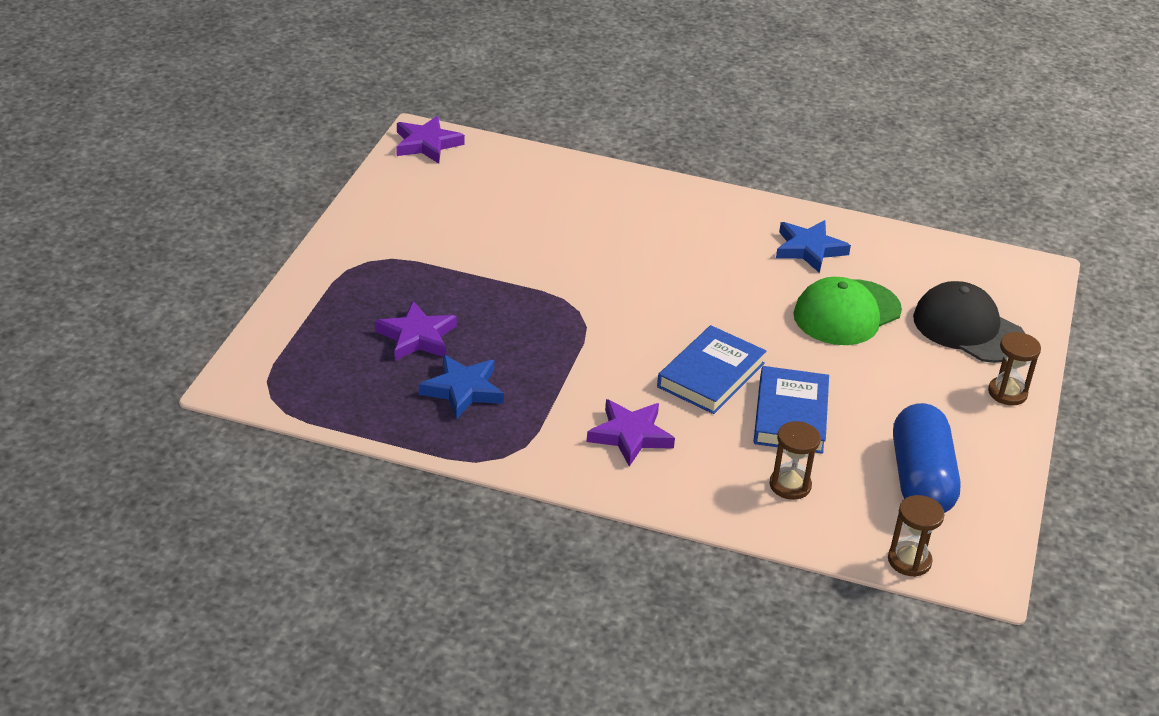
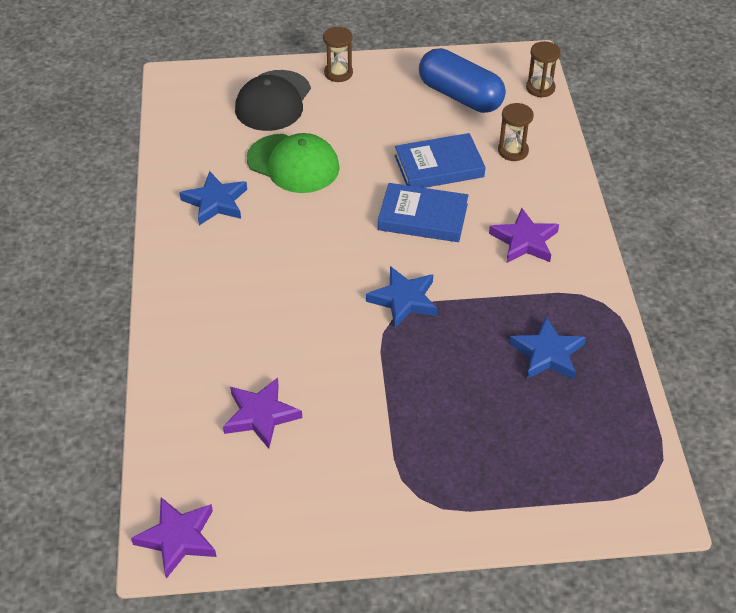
camera: 110 degrees left, 10 degrees up
purple star [375,301,457,361] -> purple star moved to [223,378,302,449]
blue capsule [893,403,961,513] -> blue capsule turned 60 degrees clockwise [419,48,506,113]
none -> blue star [366,266,438,328]

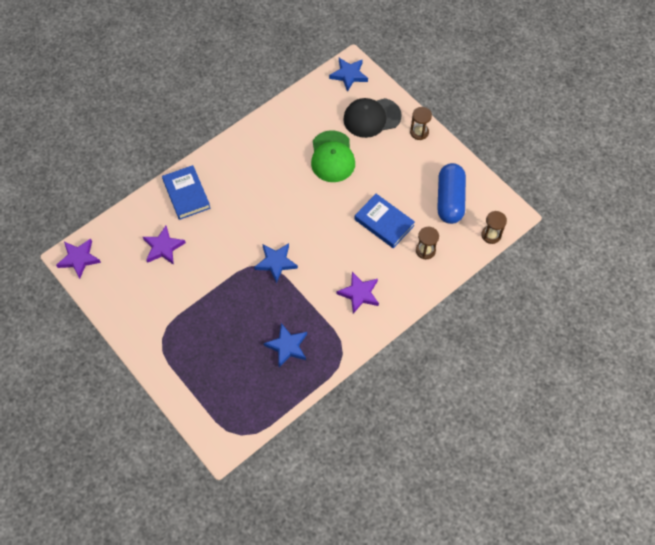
camera: 55 degrees right, 15 degrees up
blue star [179,171,247,225] -> blue star moved to [329,58,368,92]
blue book [378,183,468,242] -> blue book moved to [162,165,211,220]

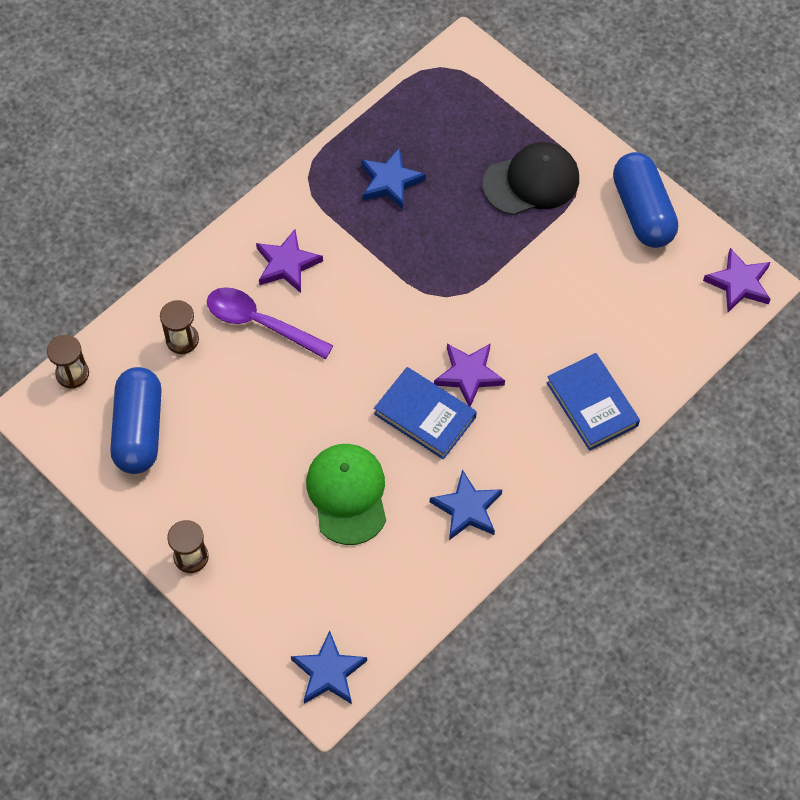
camera: 175 degrees right, 0 degrees up
purple star [143,226,186,265] -> purple star moved to [434,343,505,407]
blue star [254,243,298,283] -> blue star moved to [430,469,502,540]
black cap [343,98,402,138] -> black cap moved to [483,142,579,215]
blue book [355,194,415,248] -> blue book moved to [374,367,477,460]
none -> purple spoon [207,287,333,359]
none -> blue capsule [613,152,678,248]

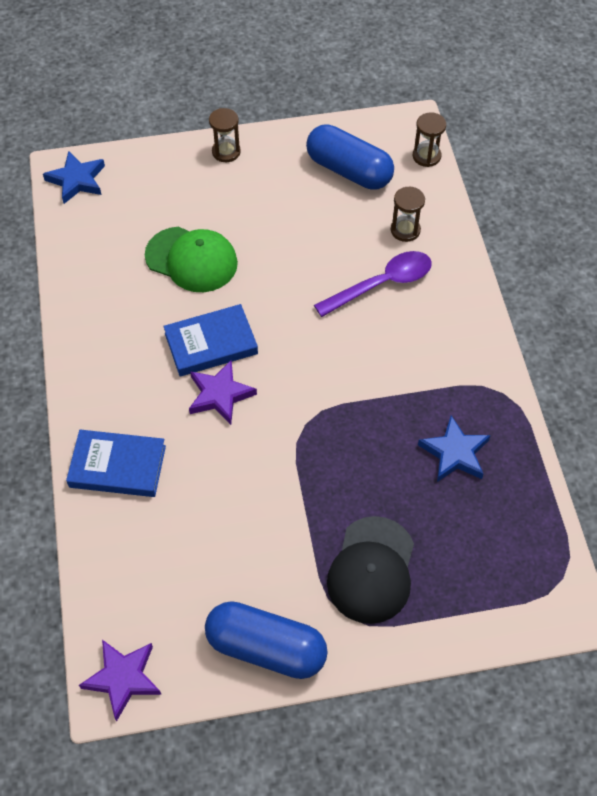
camera: 125 degrees right, 5 degrees down
purple star [256,229,323,293] -> none
blue star [430,469,502,540] -> none

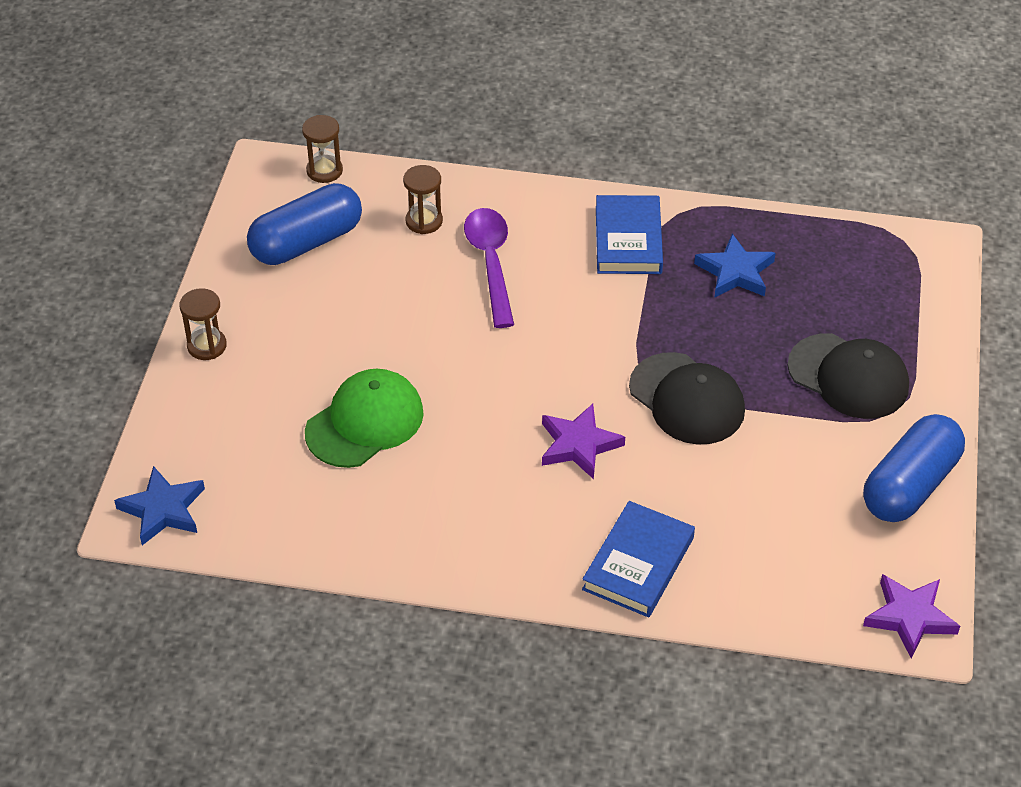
camera: 70 degrees left, 10 degrees down
blue book [163,304,258,377] -> blue book moved to [596,195,663,274]
none -> black cap [629,352,745,445]

